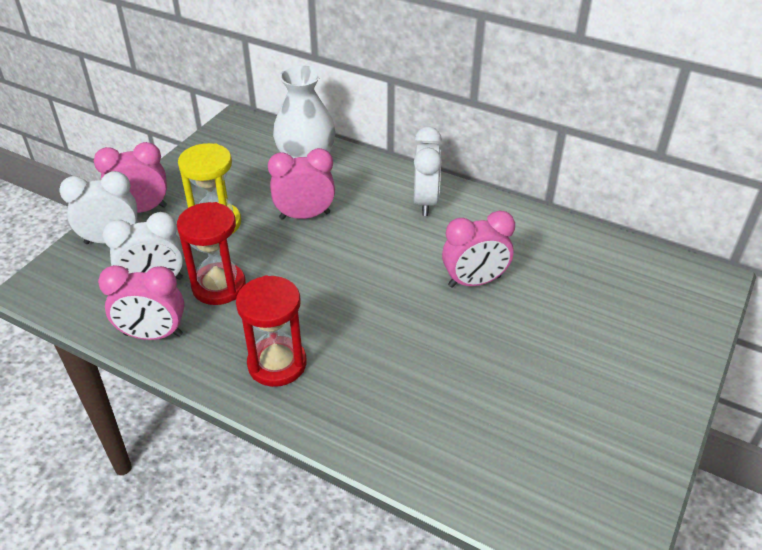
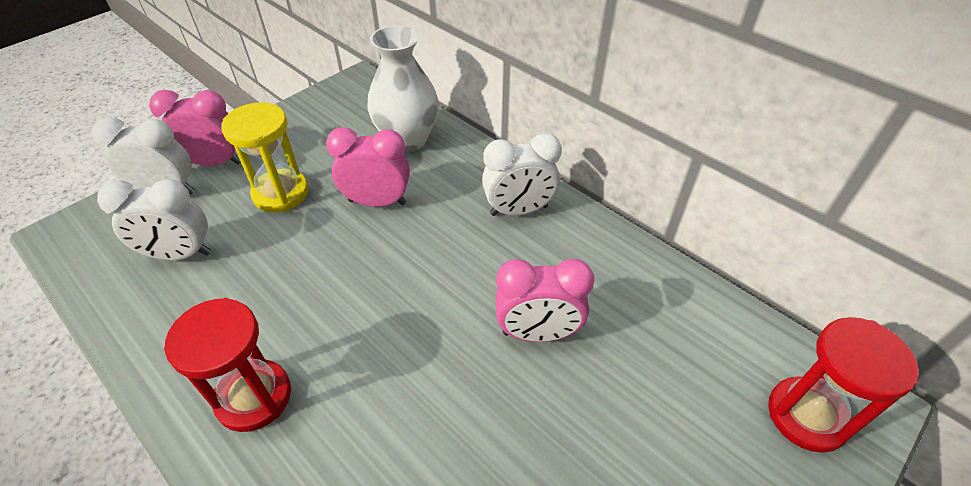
camera: 15 degrees right, 5 degrees up
pink clock [98,265,184,340] -> none
red hourglass [177,202,246,305] -> red hourglass moved to [768,317,919,453]
white clock [414,126,442,216] -> white clock turned 60 degrees clockwise [482,133,562,216]

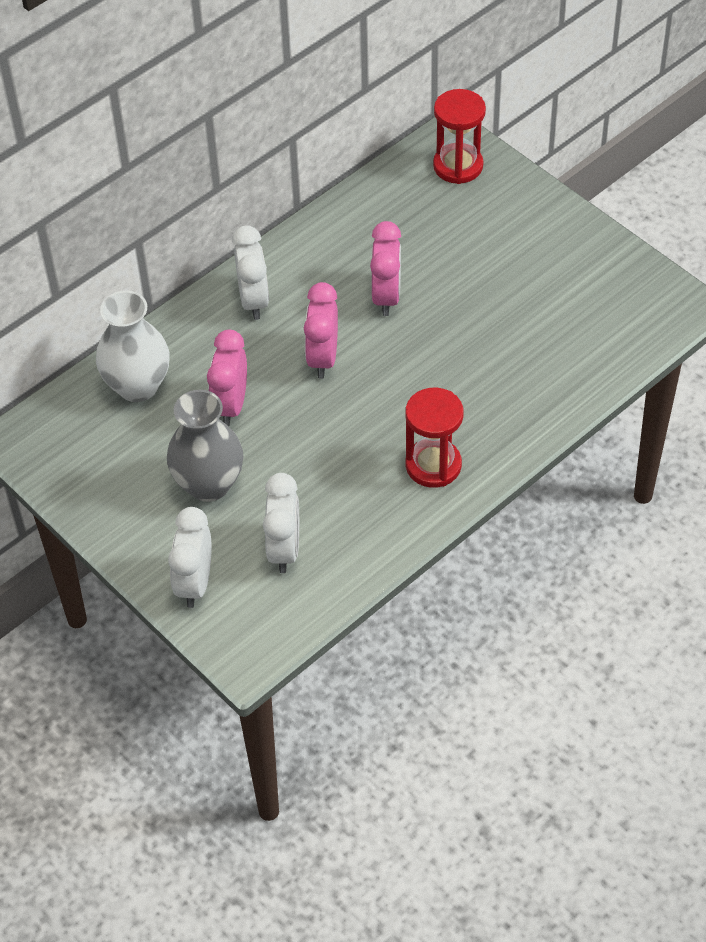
camera: 85 degrees left, 5 degrees up
pink clock [149,90,241,166] -> pink clock moved to [304,282,338,379]
yellow hourglass [221,102,309,213] -> grey vase [167,390,243,502]

